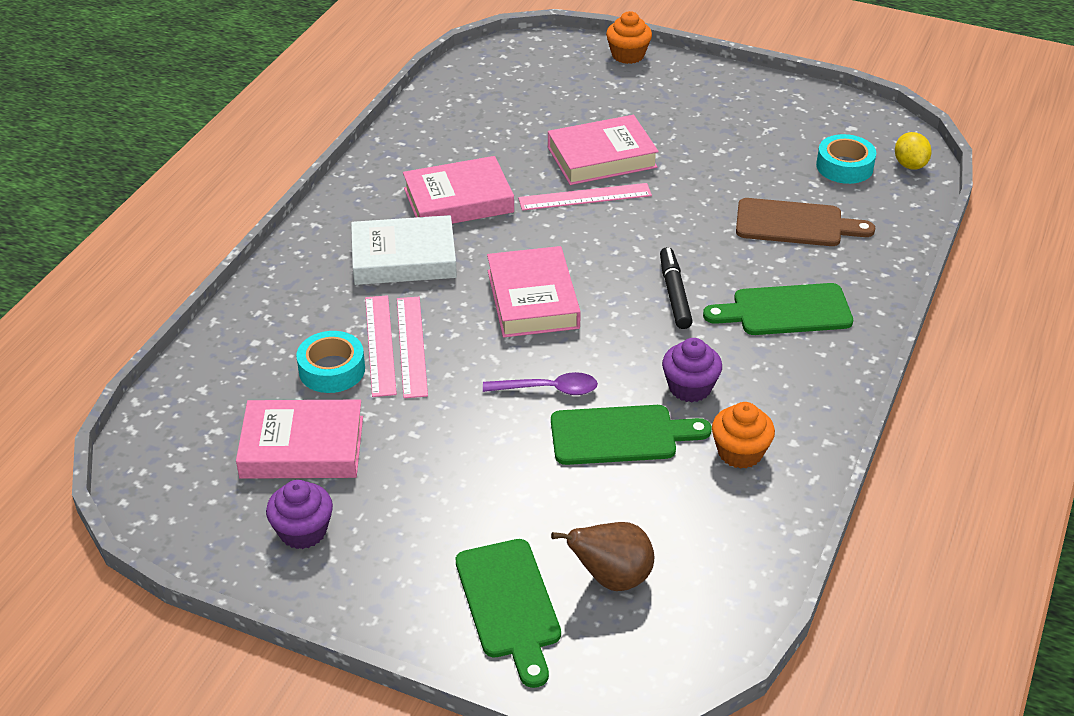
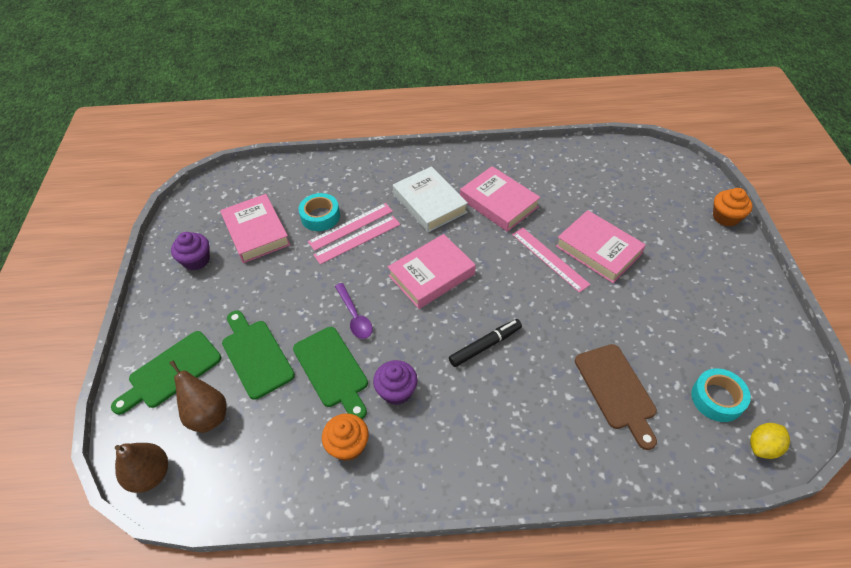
camera: 65 degrees right, 10 degrees up
green cutting board [703,283,853,335] -> green cutting board moved to [222,311,295,400]
none -> brown pear [115,443,168,493]

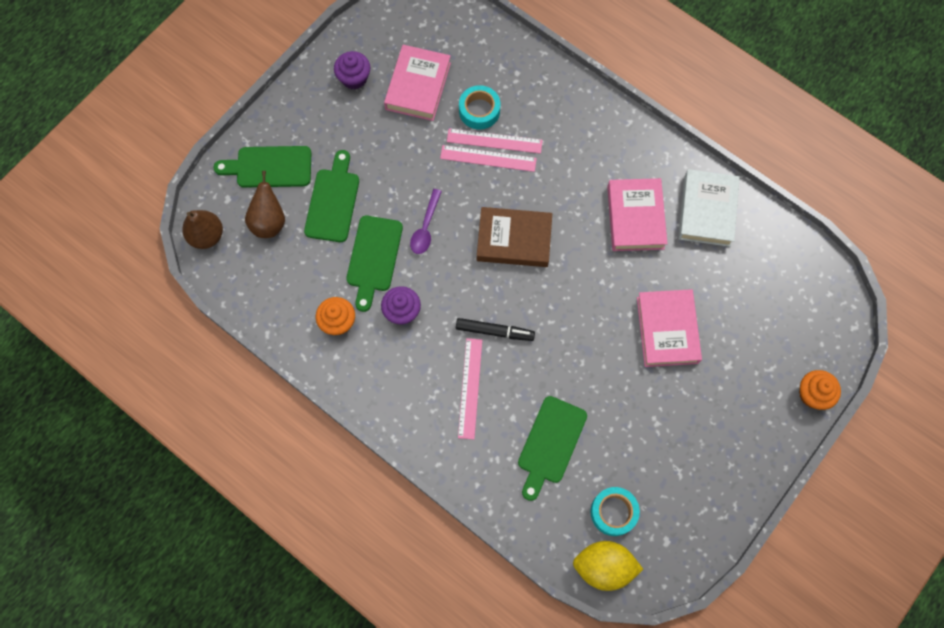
camera: 40 degrees right, 20 degrees up
pink book [388,234,476,309] -> brown book [477,207,552,267]
white book [393,166,468,232] -> white book moved to [678,169,740,247]
pink ruler [512,228,591,293] -> pink ruler moved to [458,338,482,439]
brown cutting board [575,344,657,450] -> green cutting board [518,396,587,501]
yellow lemon [750,423,790,459] -> yellow lemon [573,541,643,591], size x1.62

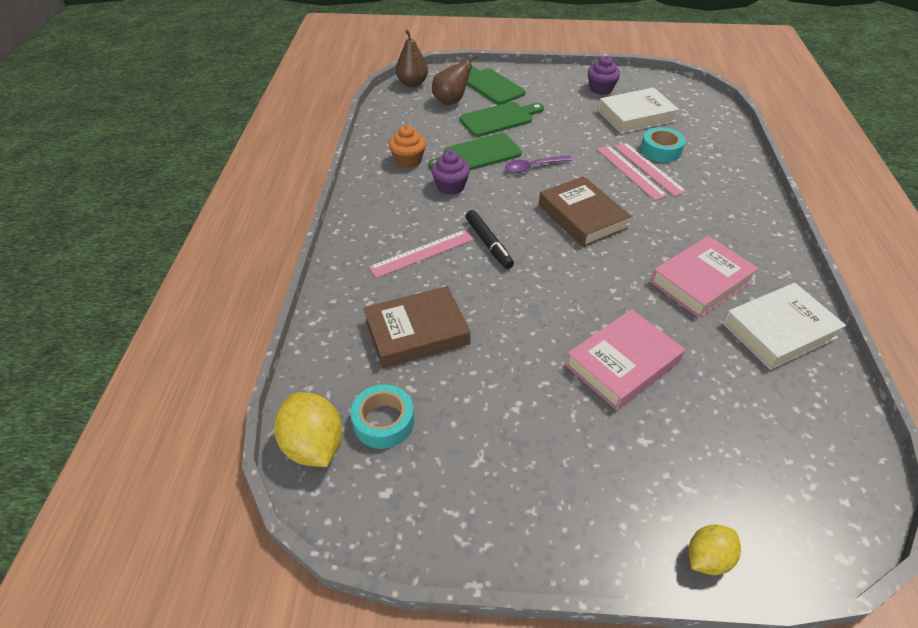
camera: 55 degrees right, 25 degrees down
pink book [384,45,451,121] -> white book [598,87,679,134]
green cutting board [518,396,587,501] -> brown book [364,286,470,368]
orange cupcake [799,370,841,410] -> yellow lemon [689,524,741,575]

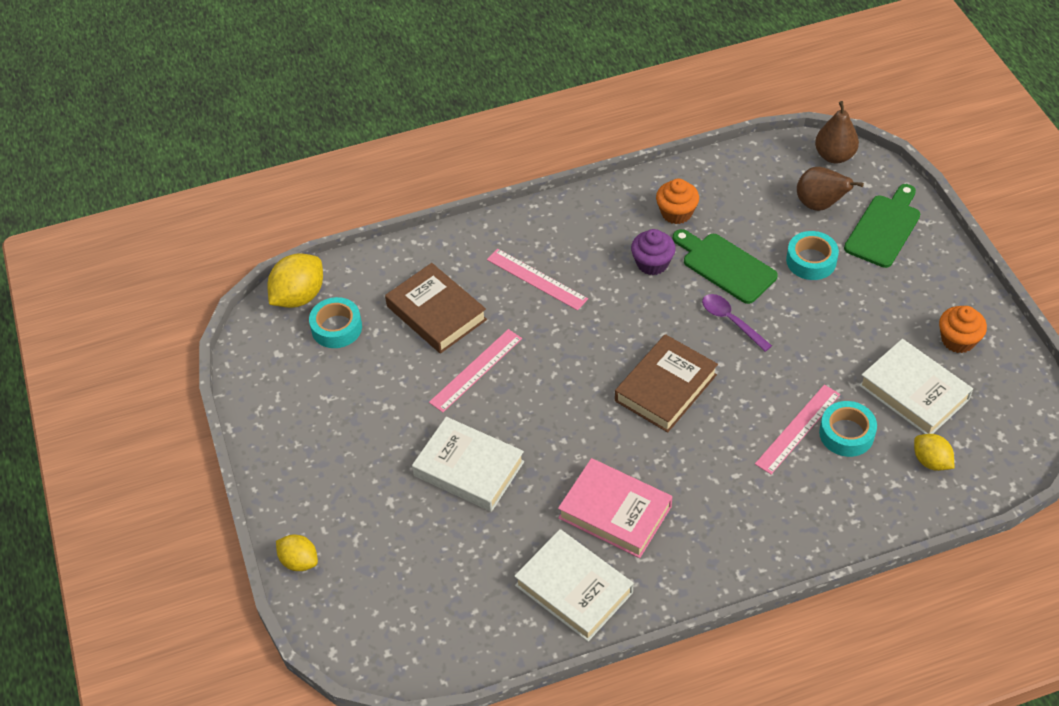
camera: 70 degrees right, 5 degrees up
green cutting board [460,102,544,137] -> turquoise tape [786,231,839,280]
black marker [466,210,514,269] -> none
pink book [565,309,685,410] -> white book [412,417,524,512]
purple cupcake [588,56,620,95] -> orange cupcake [939,306,987,353]
pink ruler [597,145,667,200] -> pink ruler moved to [429,329,522,412]
none -> yellow lemon [914,434,954,471]

